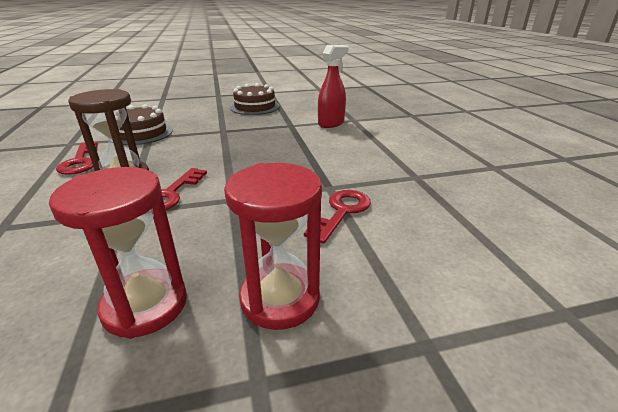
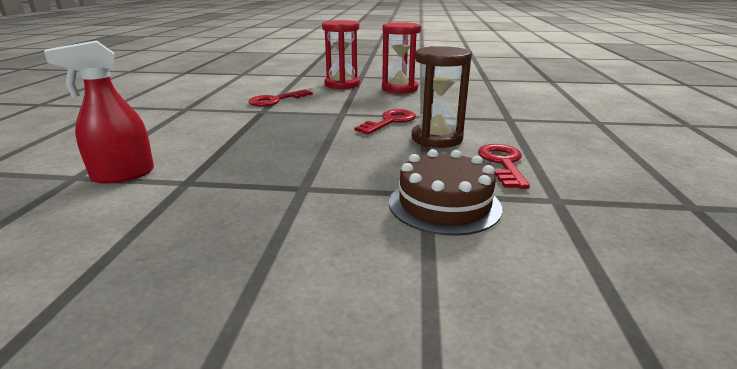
camera: 160 degrees left, 5 degrees down
brown cake [230,83,280,115] -> none

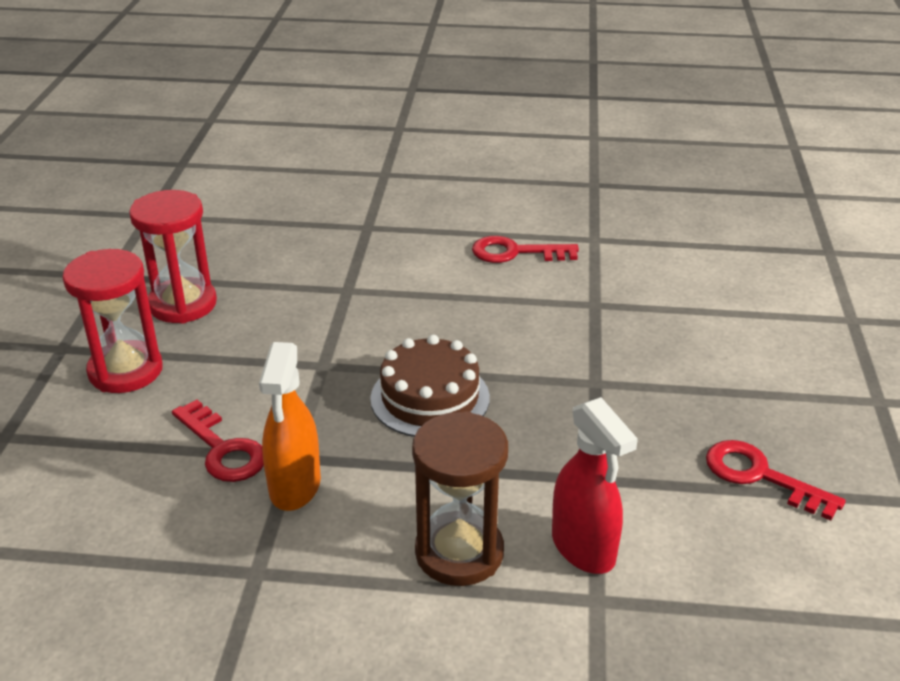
camera: 90 degrees left, 10 degrees up
red key [355,109,416,135] -> red key moved to [706,440,846,521]
brown cake [389,149,502,236] -> brown cake moved to [370,335,490,437]
brown hourglass [412,46,472,148] -> brown hourglass moved to [412,411,508,586]
none -> orange spray bottle [259,342,321,511]

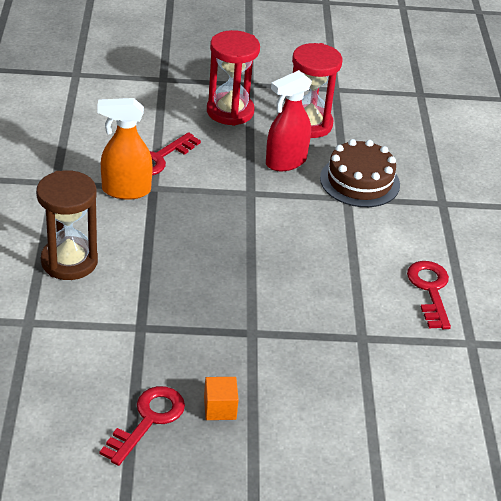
camera: 80 degrees right, 5 degrees up
brown cake [370,335,490,437] -> brown cake moved to [320,139,400,207]
red spray bottle [552,397,638,574] -> red spray bottle moved to [266,70,312,171]
none -> orange cube [204,377,239,420]

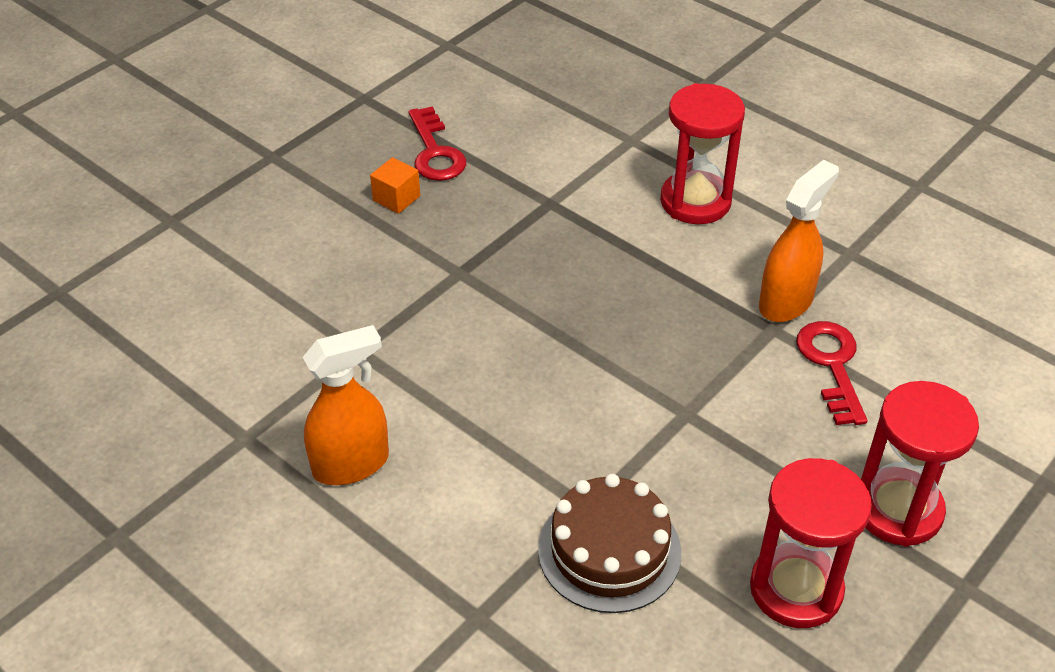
camera: 135 degrees right, 5 degrees up
brown hourglass [36,170,98,280] -> red hourglass [660,83,745,224]
red spray bottle [266,70,312,171] -> none
red key [407,261,451,329] -> orange spray bottle [303,325,389,485]

